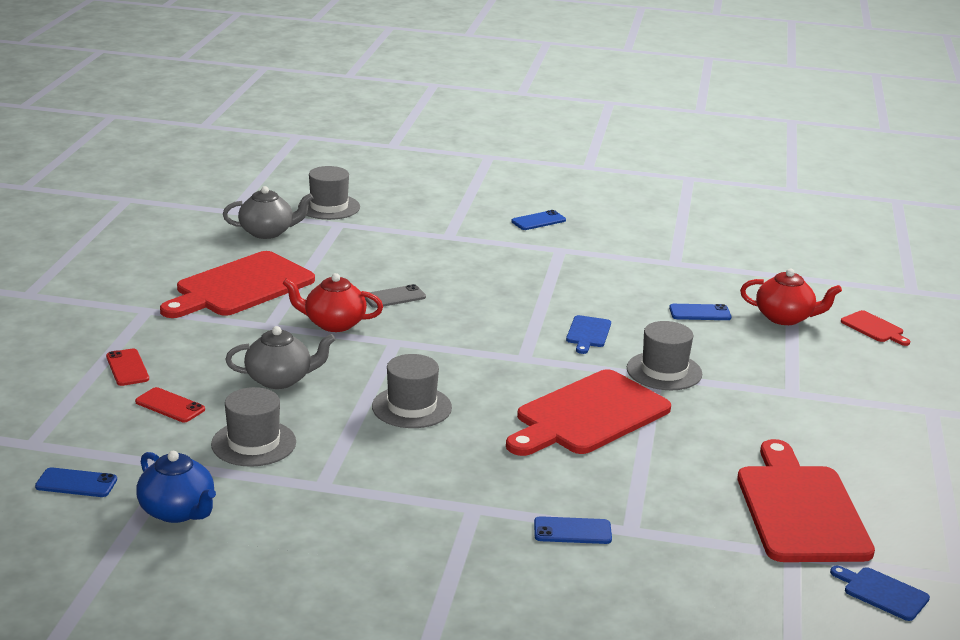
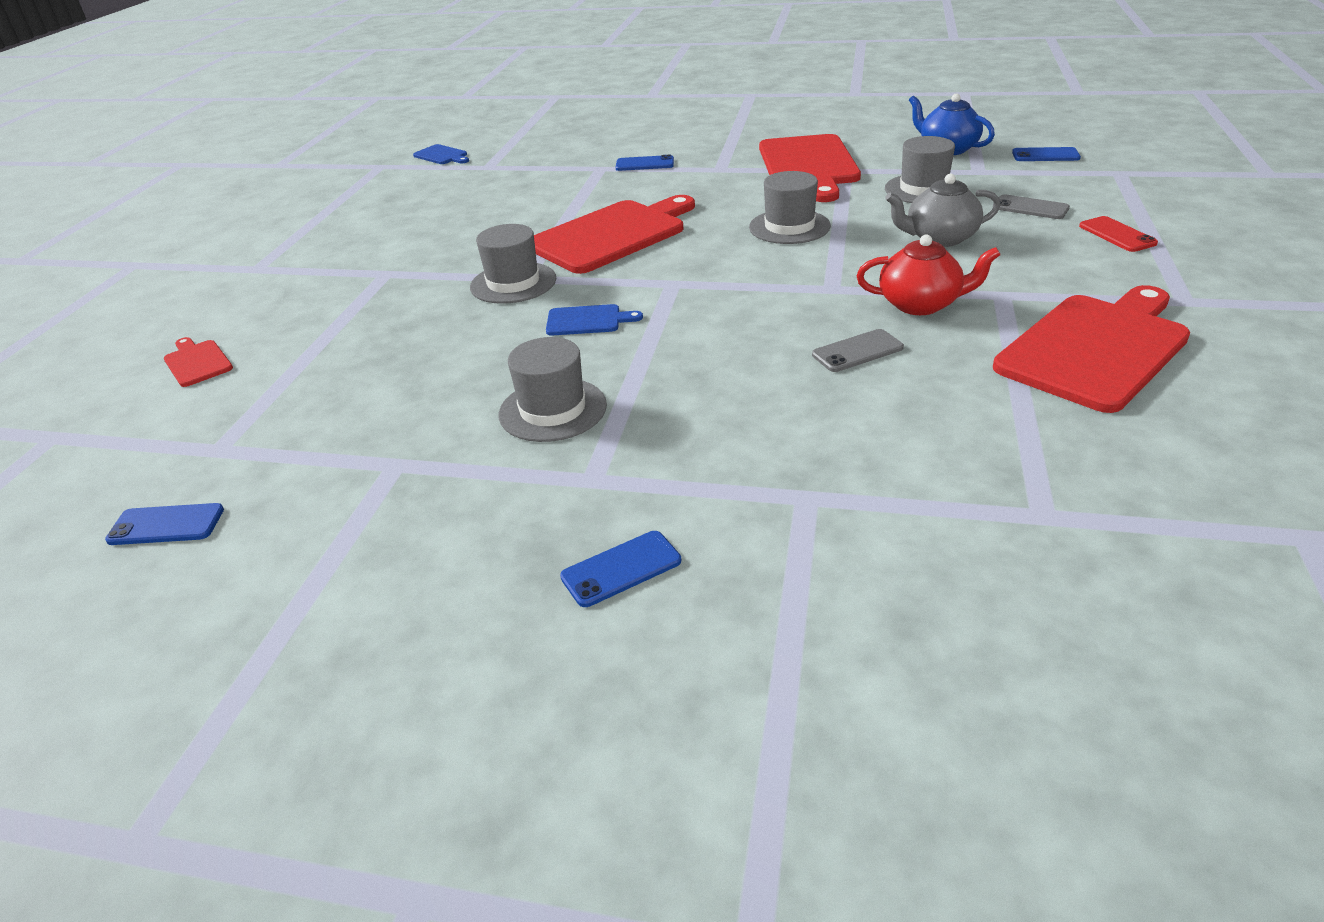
camera: 175 degrees left, 10 degrees up
red phone [135,387,205,422] -> grey phone [993,194,1070,219]
grey teapot [223,186,313,239] -> none
grey hat [298,166,360,220] -> grey hat moved to [499,337,607,442]
blue cutting board [566,315,611,354] -> blue cutting board turned 75 degrees clockwise [546,304,643,336]
blue phone [669,304,731,320] -> blue phone moved to [105,503,224,545]
red cutting board [737,439,875,562] -> red cutting board moved to [759,134,861,202]
red teapot [740,269,842,325] -> none

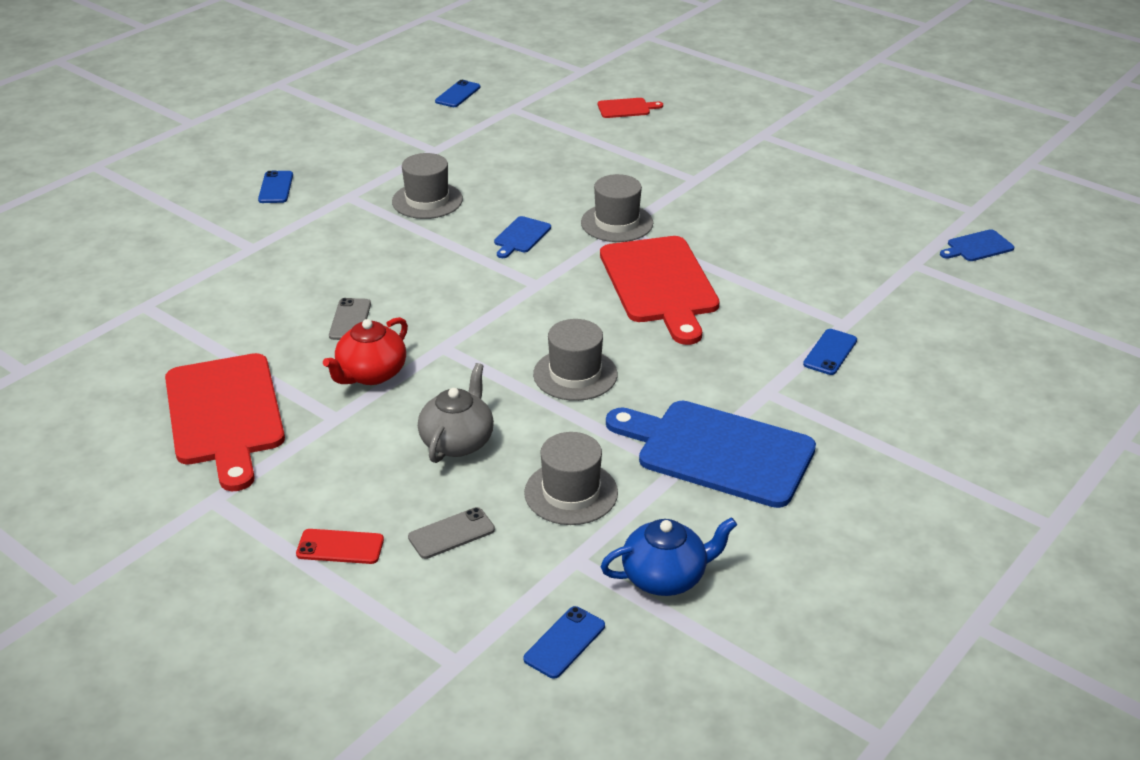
camera: 115 degrees right, 0 degrees up
red cutting board [759,134,861,202] -> blue cutting board [606,401,816,508]

